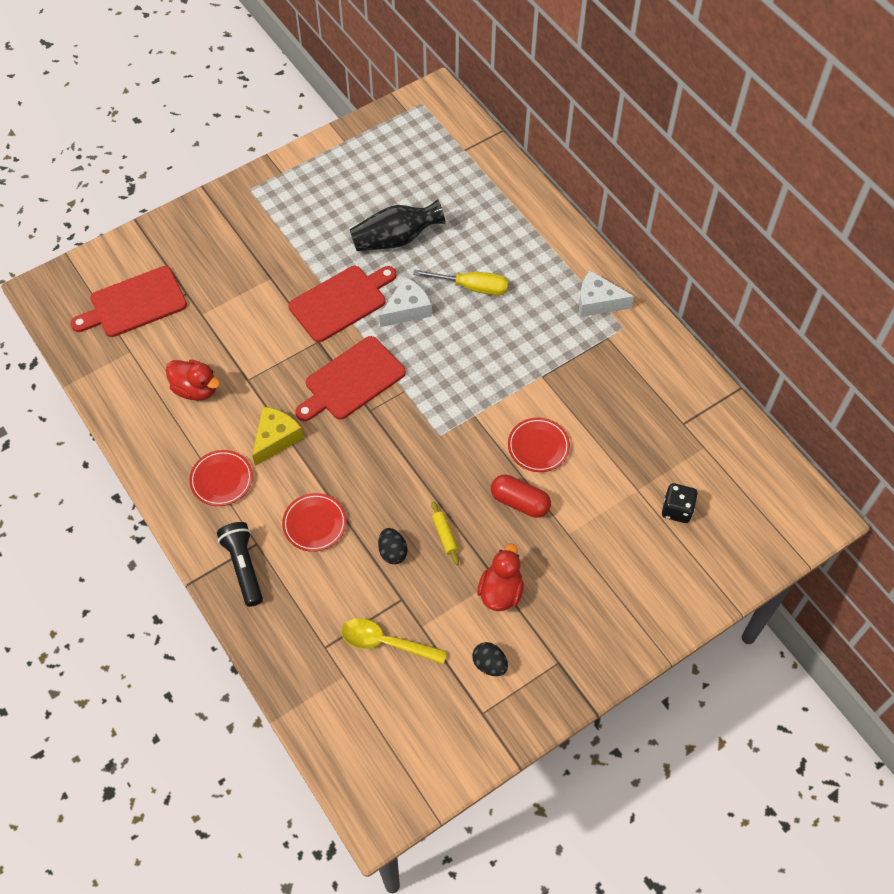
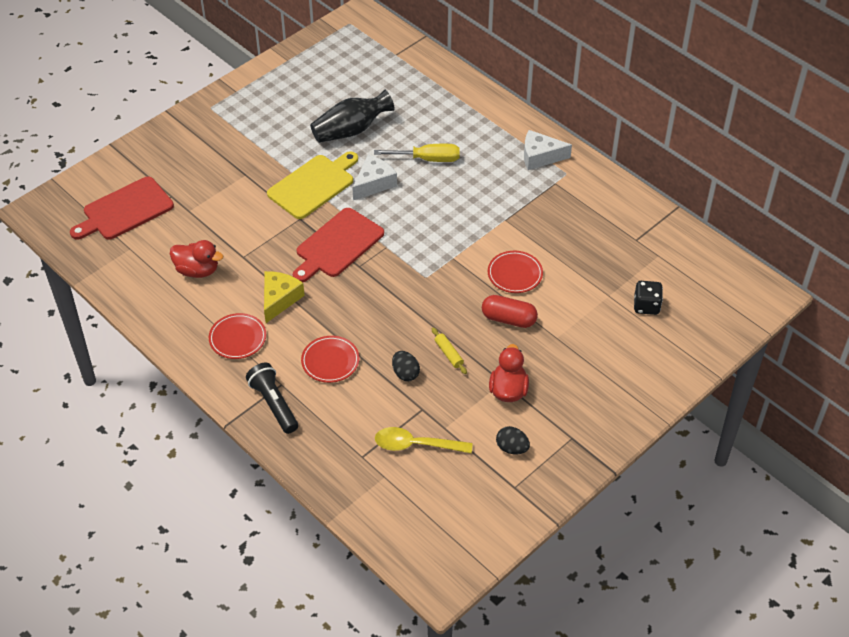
camera: 10 degrees left, 10 degrees down
red cutting board [288,266,396,342] -> yellow cutting board [267,151,358,219]

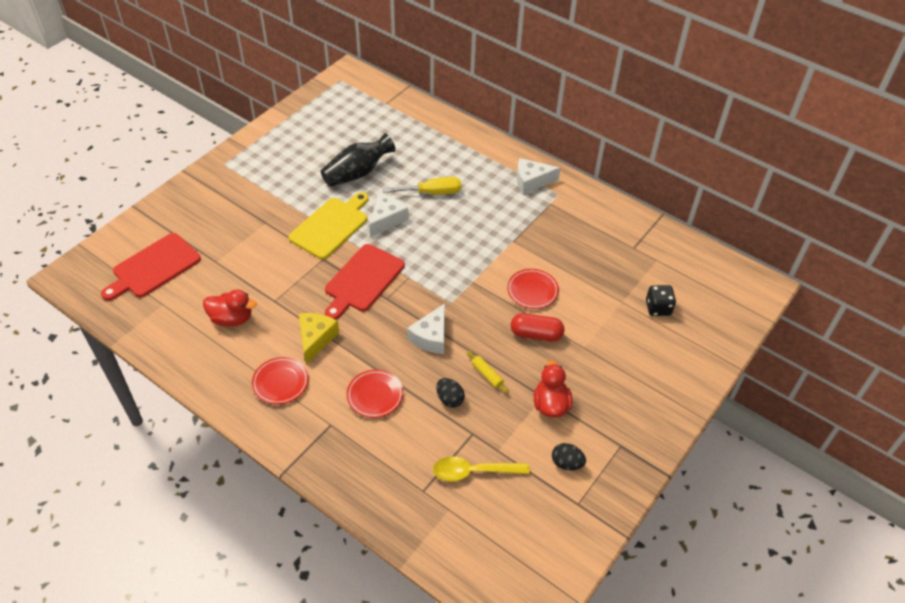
camera: 10 degrees left, 0 degrees up
black flashlight [246,363,298,434] -> none
none -> white cheese [407,304,445,354]

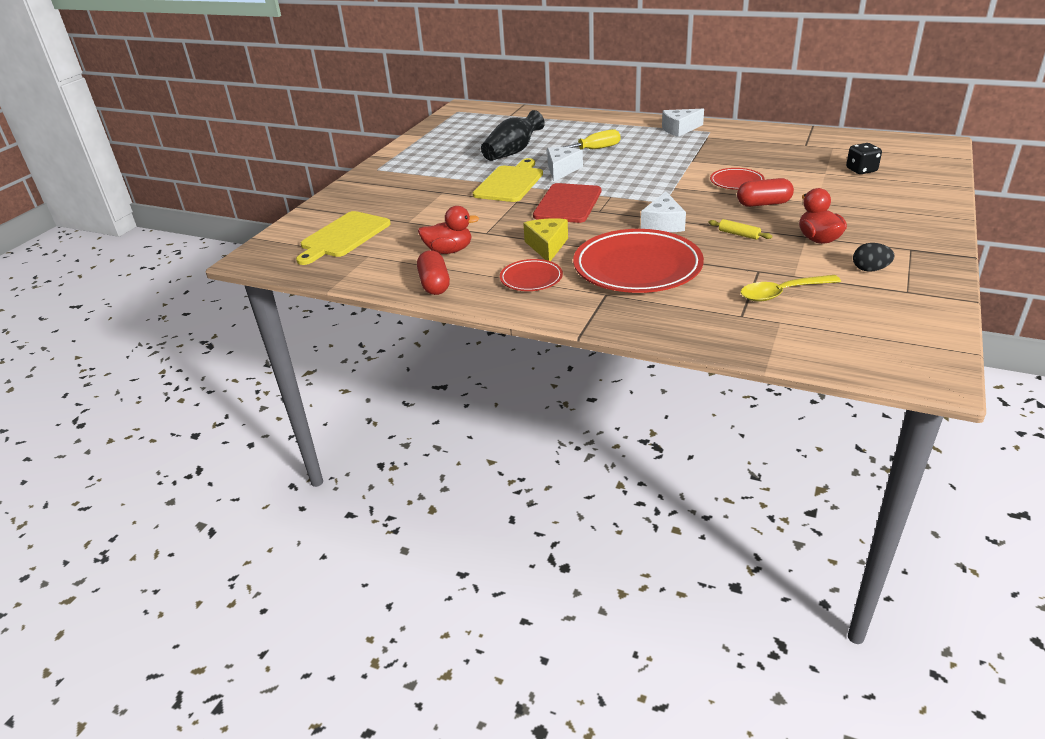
camera: 10 degrees left, 15 degrees down
red cutting board [101,233,201,301] -> yellow cutting board [296,211,391,265]
red plate [346,369,404,418] -> red plate [573,229,704,293], size x2.04
black egg [436,378,465,408] -> none
none -> red capsule [417,250,450,295]

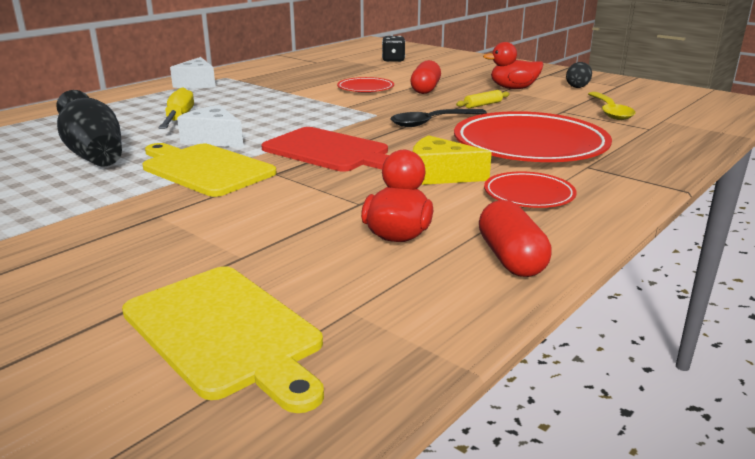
camera: 75 degrees left, 10 degrees down
red capsule [417,250,450,295] -> red capsule turned 75 degrees clockwise [479,200,552,277]
white cheese [641,191,686,232] -> black spoon [391,109,487,127]

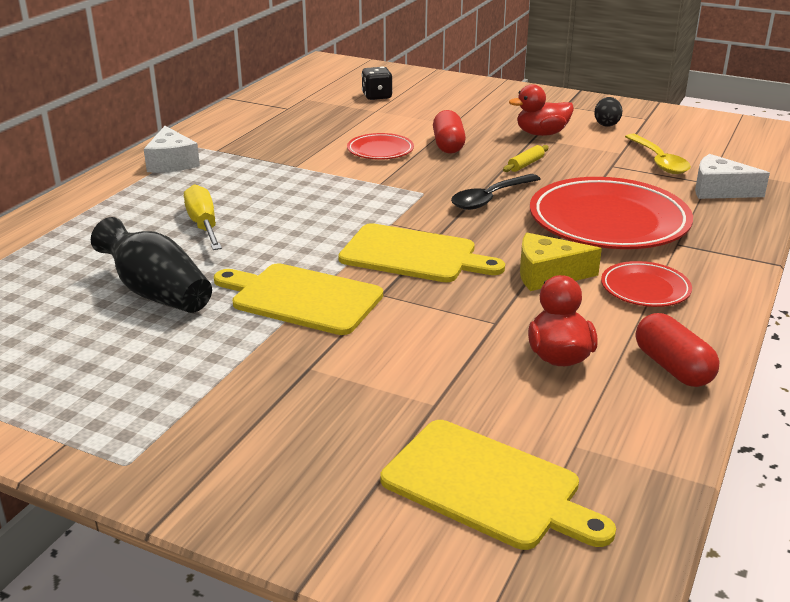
camera: 15 degrees left, 5 degrees up
white cheese [177,105,244,148] -> white cheese moved to [695,154,770,199]
red cutting board [261,127,389,172] -> yellow cutting board [338,223,505,282]

